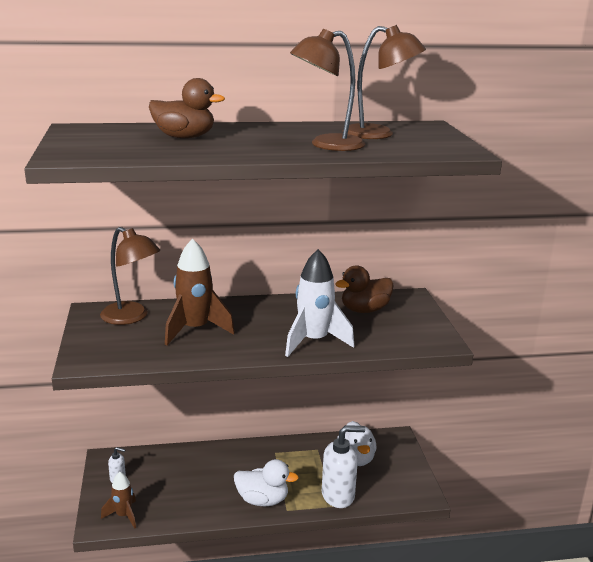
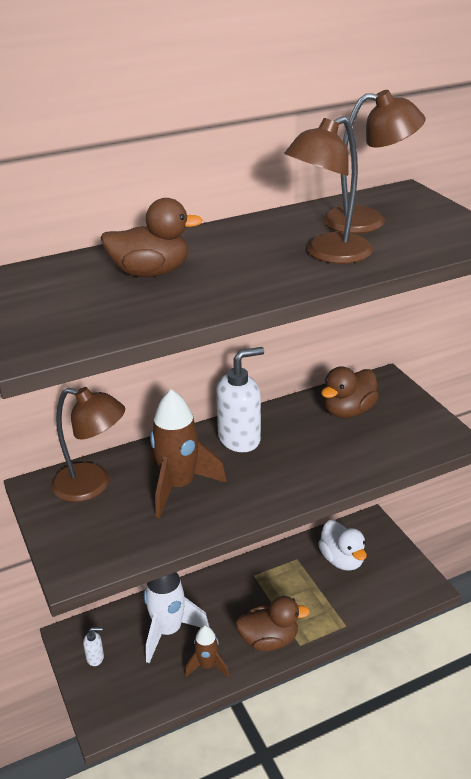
camera: 15 degrees left, 10 degrees up
brown rocket [101,472,136,529] -> brown rocket moved to [184,625,229,678]
white duck [234,459,299,506] -> brown duck [235,596,310,651]
white rocket [285,249,354,357] -> white rocket moved to [144,572,209,663]
white soap dispenser [322,425,365,508] -> white soap dispenser moved to [216,347,264,452]

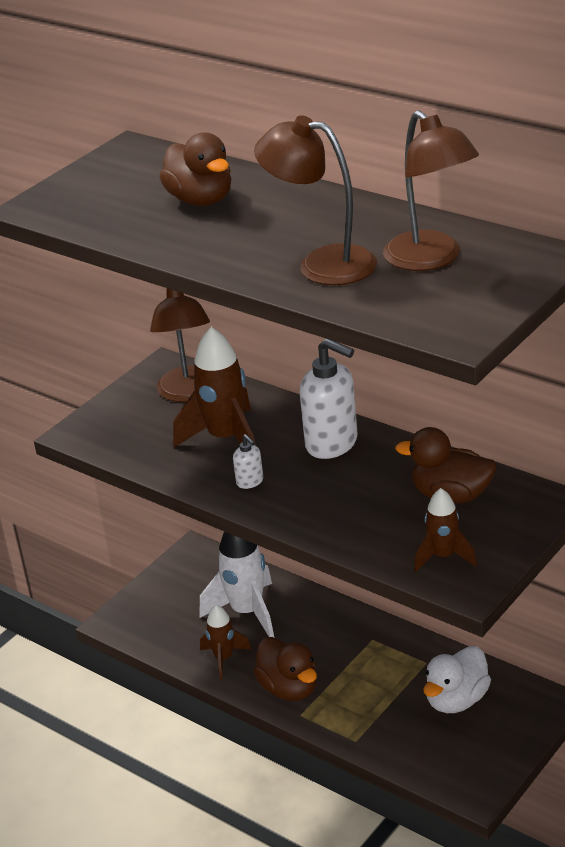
camera: 65 degrees right, 0 degrees up
white soap dispenser [83,627,104,666] -> white soap dispenser moved to [233,434,263,489]
none -> brown rocket [414,488,477,572]

